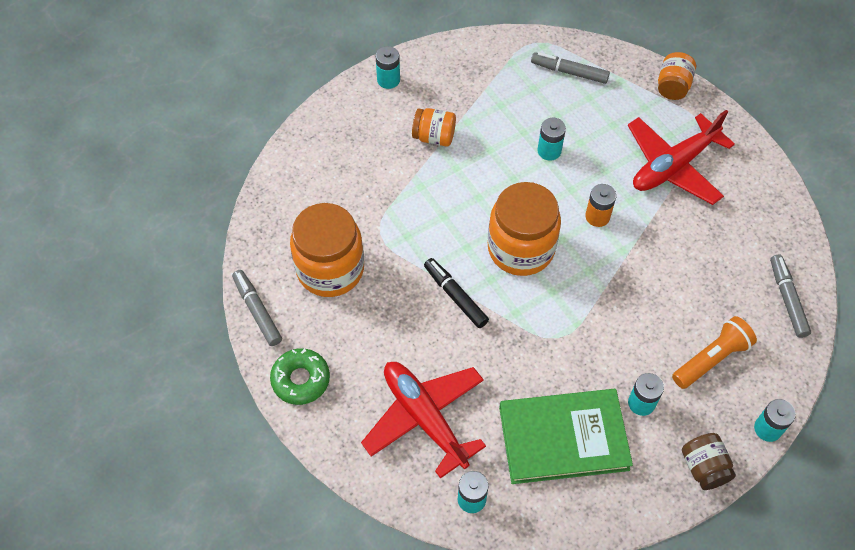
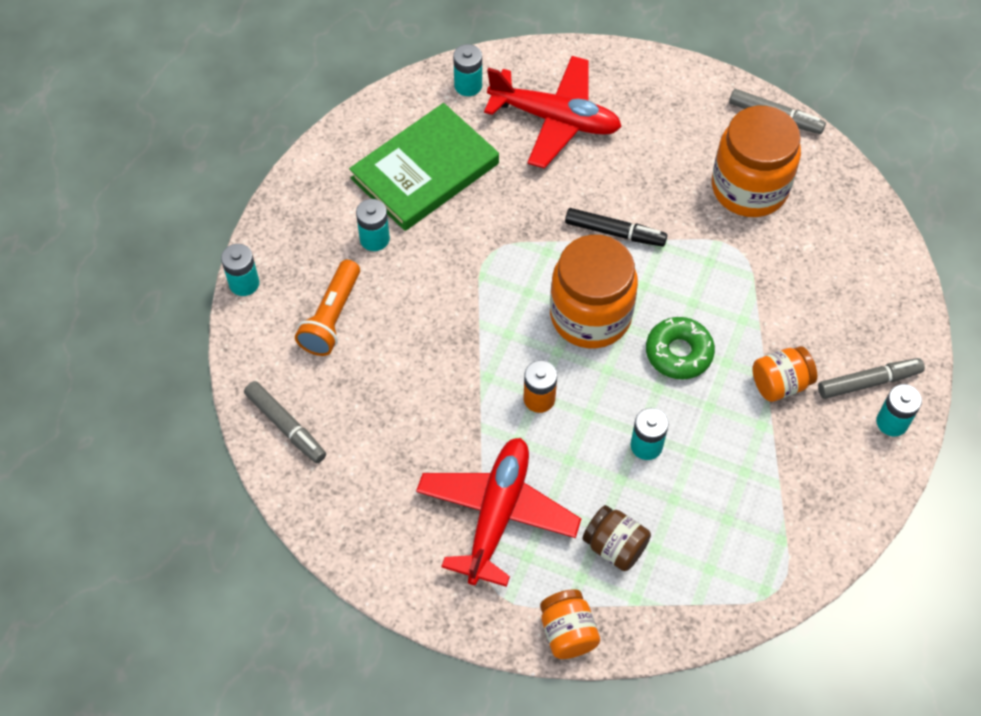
camera: 145 degrees right, 0 degrees up
green donut [270,348,330,405] -> green donut moved to [646,317,715,379]
grey marker [531,52,610,84] -> grey marker moved to [818,358,925,399]
brown jar [682,433,736,490] -> brown jar moved to [582,505,651,571]

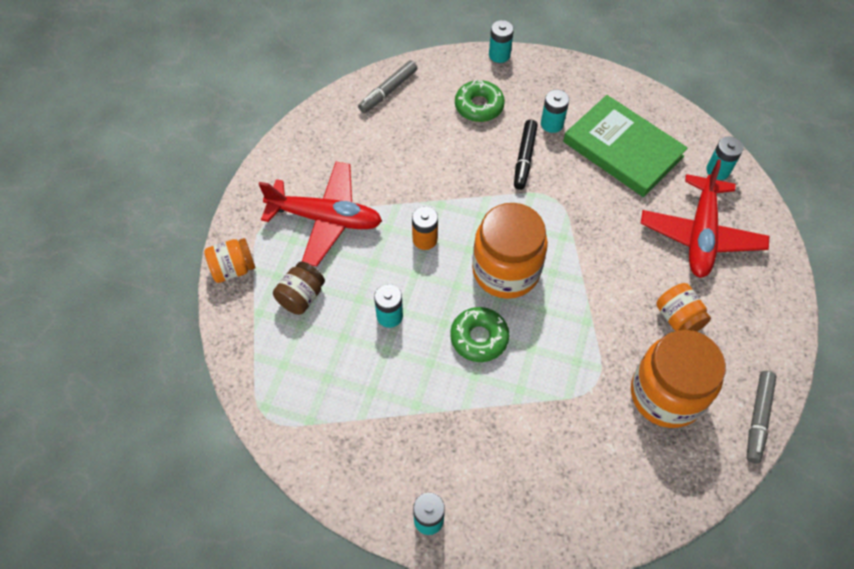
camera: 85 degrees right, 0 degrees up
orange flashlight [295,260,360,356] -> green donut [455,79,505,122]
black marker [565,208,667,247] -> black marker moved to [514,120,538,190]
orange jar [752,346,817,402] -> orange jar moved to [656,283,711,332]
grey marker [818,358,925,399] -> none

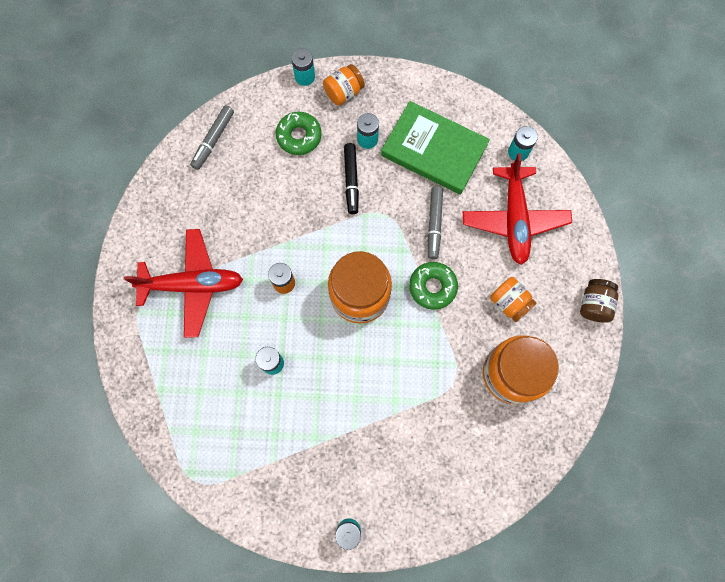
camera: 15 degrees left, 15 degrees up
orange jar [204,238,255,283] -> orange jar moved to [323,64,365,106]
brown jar [273,261,325,315] -> brown jar moved to [580,279,618,323]
green donut [450,307,509,362] -> green donut moved to [409,262,458,310]
grey marker [747,371,777,463] -> grey marker moved to [428,186,443,259]

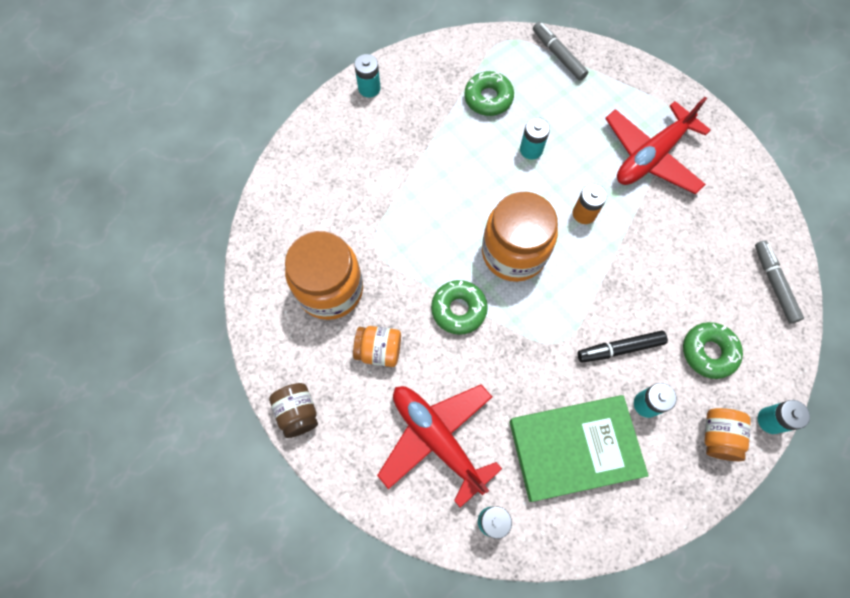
camera: 140 degrees right, 5 degrees down
black marker [344,143,359,214] -> black marker turned 60 degrees counterclockwise [578,330,668,363]
grey marker [428,186,443,259] -> grey marker moved to [533,22,588,81]
none -> green donut [464,71,514,116]

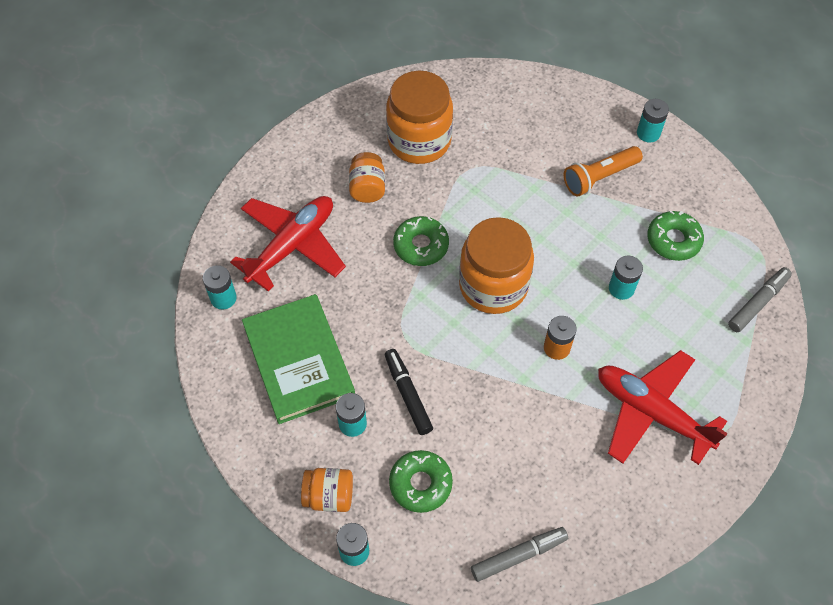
camera: 80 degrees right, 10 degrees down
brown jar [269,383,318,438] -> none
none -> orange flashlight [564,146,643,197]

